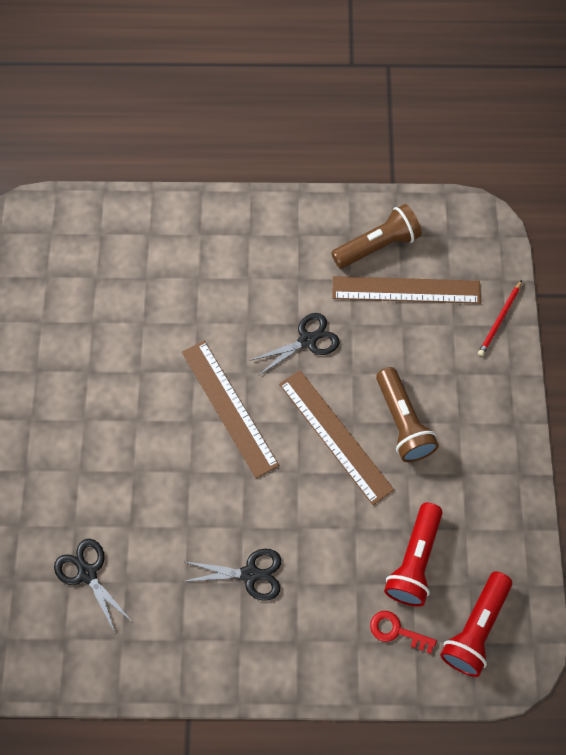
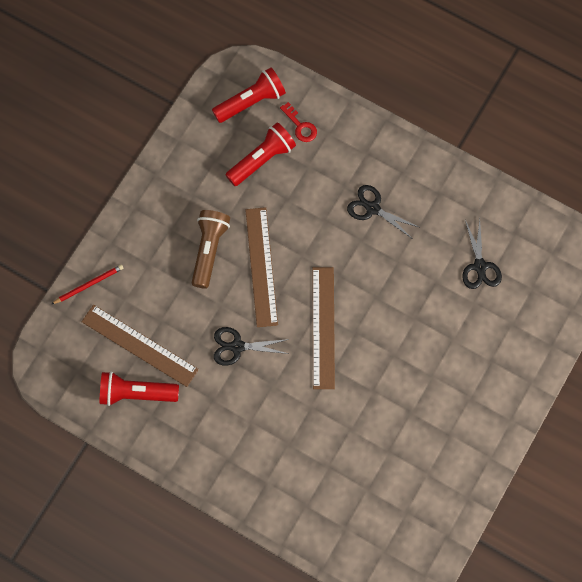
camera: 150 degrees left, 5 degrees up
brown flashlight [331,204,422,268] -> red flashlight [100,371,179,406]

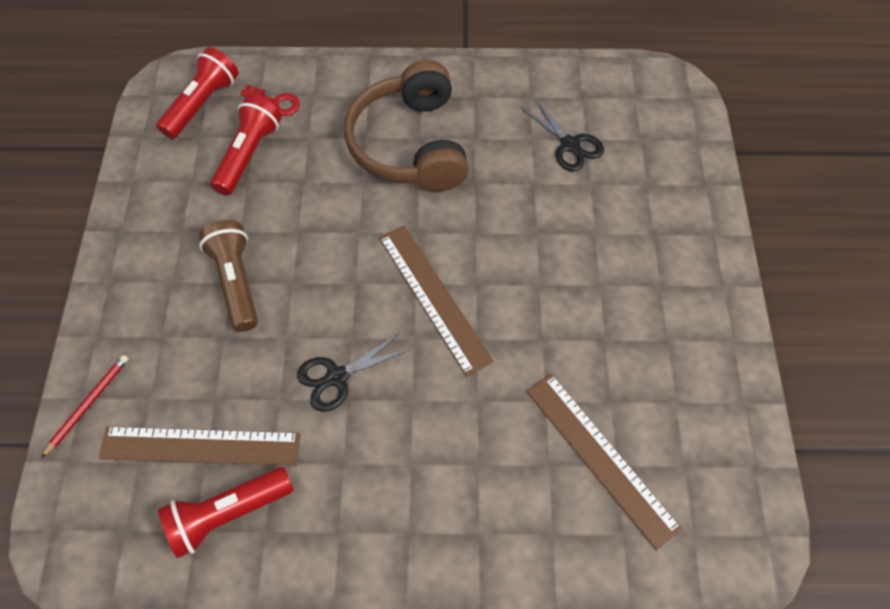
camera: 30 degrees left, 10 degrees down
brown ruler [245,207,278,327] -> brown ruler moved to [526,373,682,550]
black scissors [347,185,419,239] -> brown headphones [344,60,469,191]

